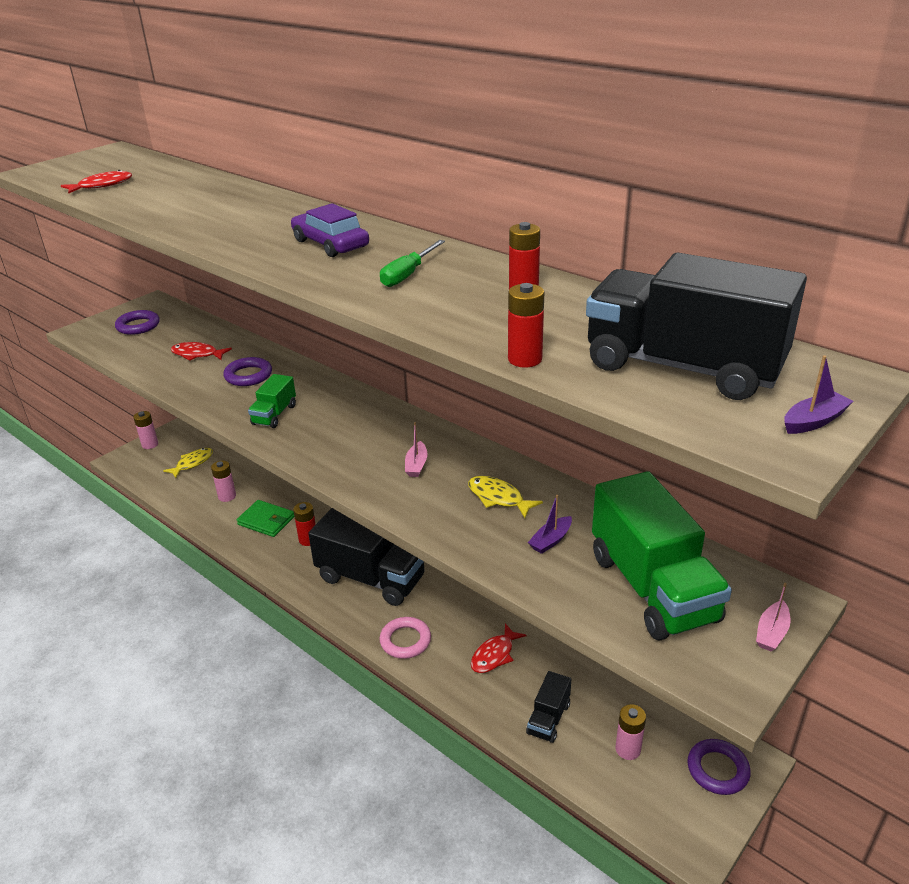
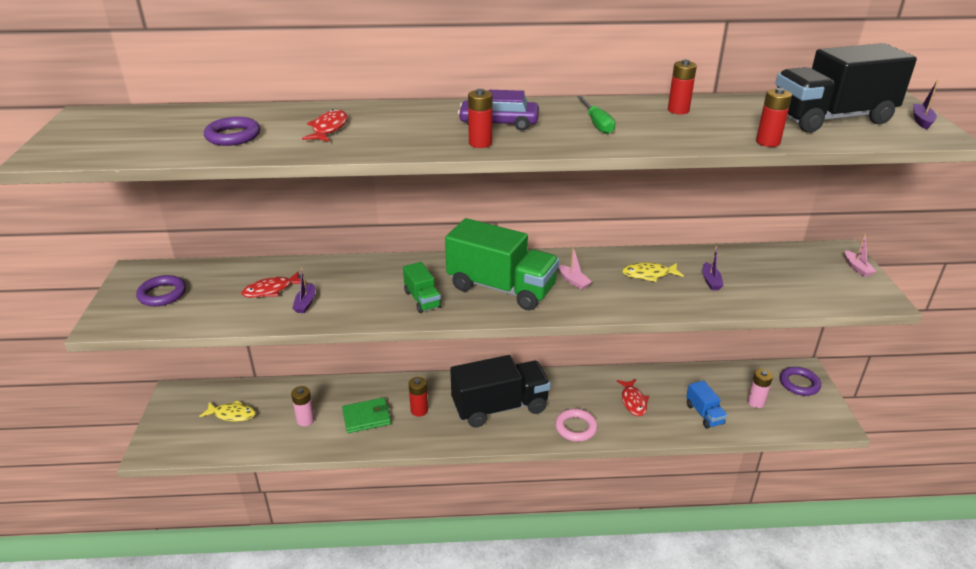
camera: 45 degrees left, 0 degrees up
red fish [61,170,132,193] -> red fish moved to [302,109,348,142]
pink battery [133,411,158,449] -> none
yellow fish [163,448,213,478] -> yellow fish turned 105 degrees clockwise [199,400,256,422]
purple ring [223,357,272,386] -> purple ring moved to [204,117,260,146]
black truck [526,671,571,743] -> blue truck [686,380,728,429]
green truck [592,471,732,641] -> green truck moved to [445,218,559,311]
none -> purple boat [292,267,315,313]
none -> red battery [468,89,492,148]

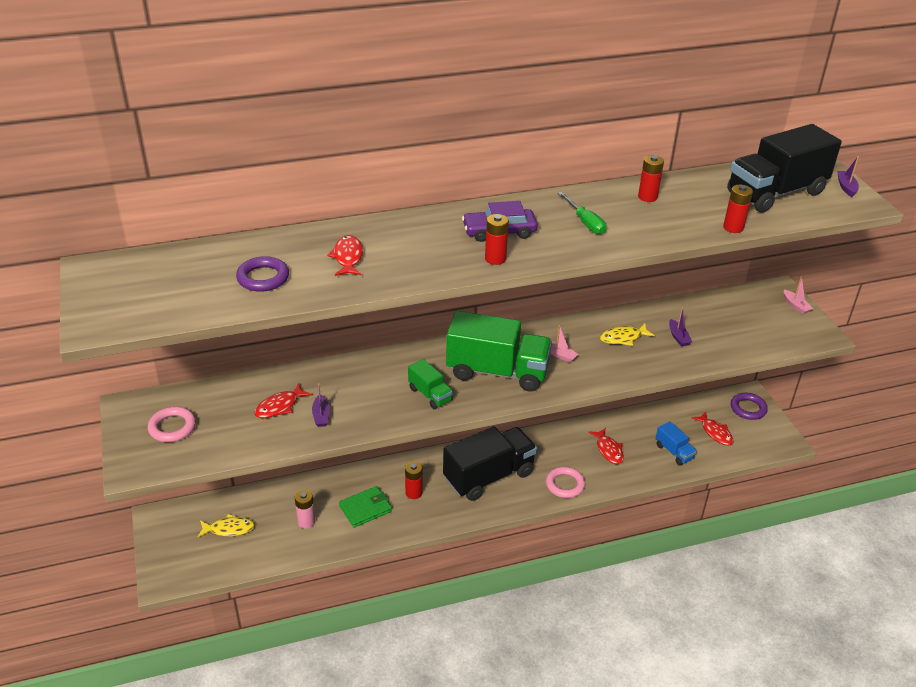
camera: 15 degrees left, 5 degrees up
purple ring [136,275,186,306] -> pink ring [148,406,196,442]
pink battery [747,369,773,408] -> red fish [691,412,734,446]

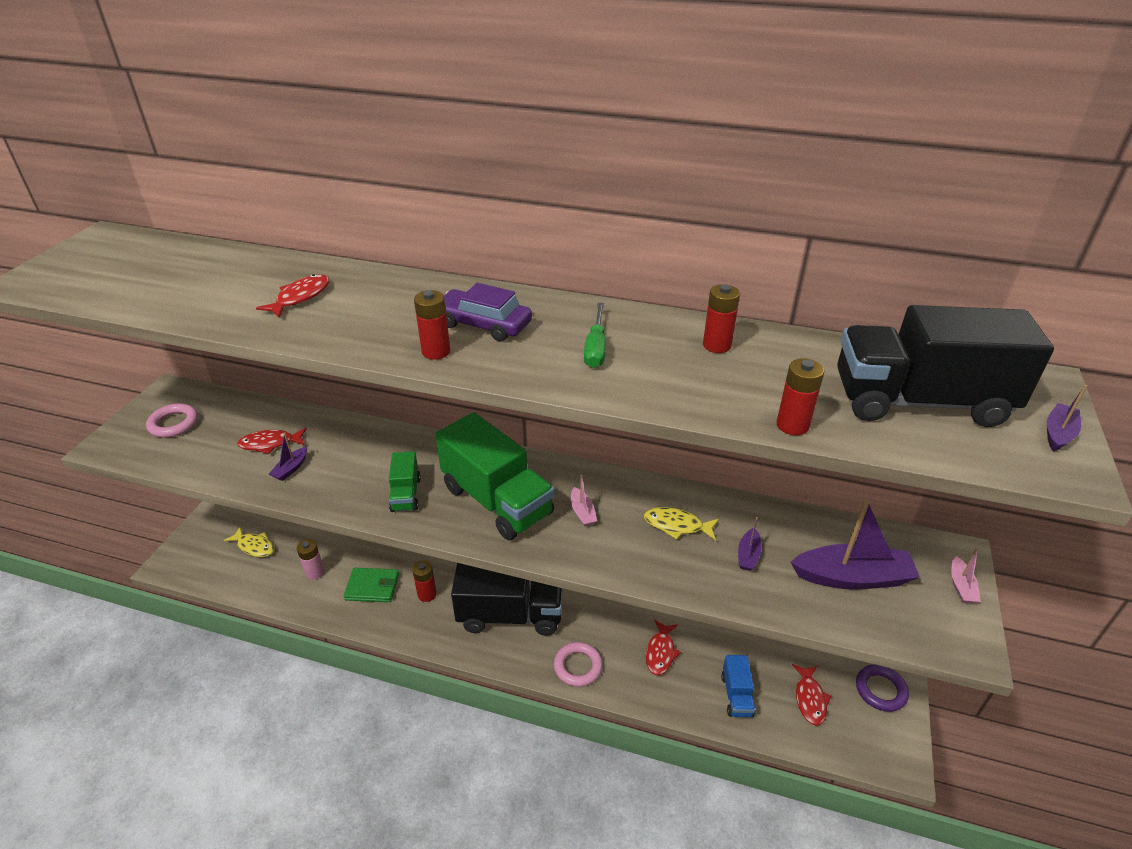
camera: 35 degrees right, 0 degrees up
purple ring [236,256,289,292] -> none
none -> purple boat [791,500,920,589]

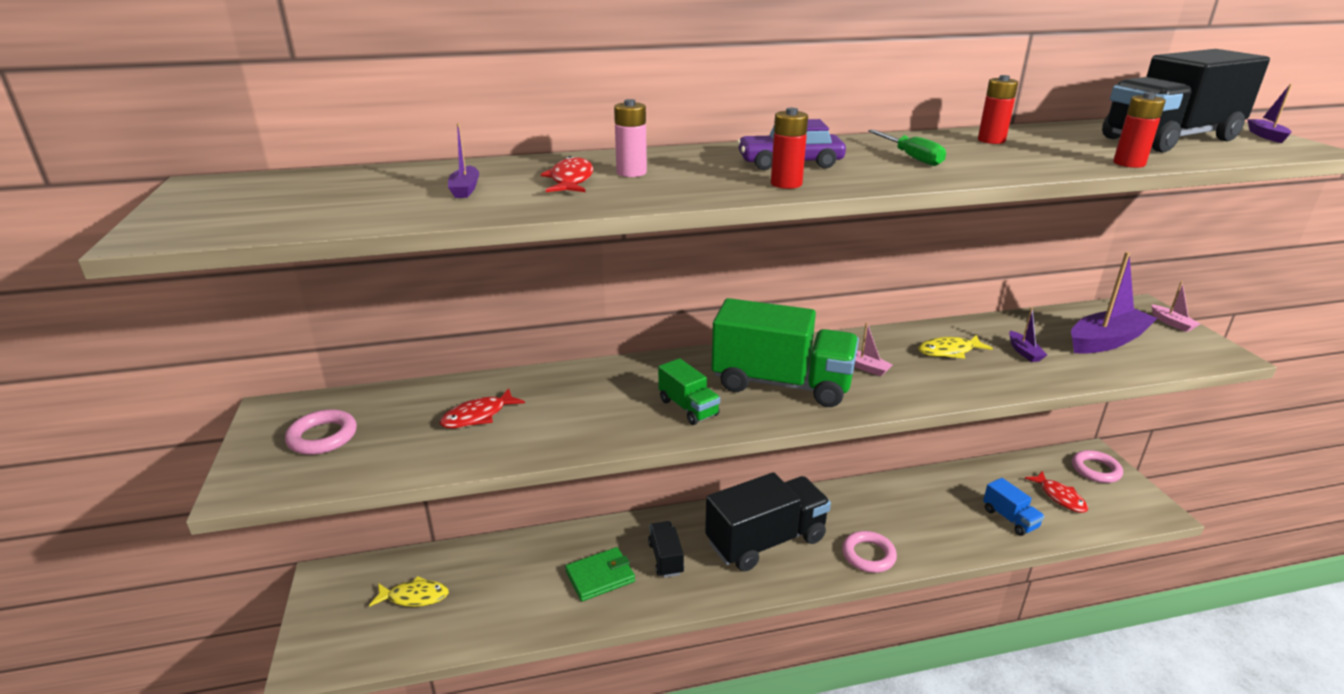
camera: 30 degrees left, 10 degrees down
purple boat [269,432,307,481] -> purple boat moved to [448,123,479,198]
pink battery [297,539,325,580] -> pink battery moved to [614,99,647,177]
red battery [412,560,437,602] -> black truck [648,521,684,578]
red fish [646,620,681,675] -> none
purple ring [856,664,909,712] -> pink ring [1072,450,1123,483]

